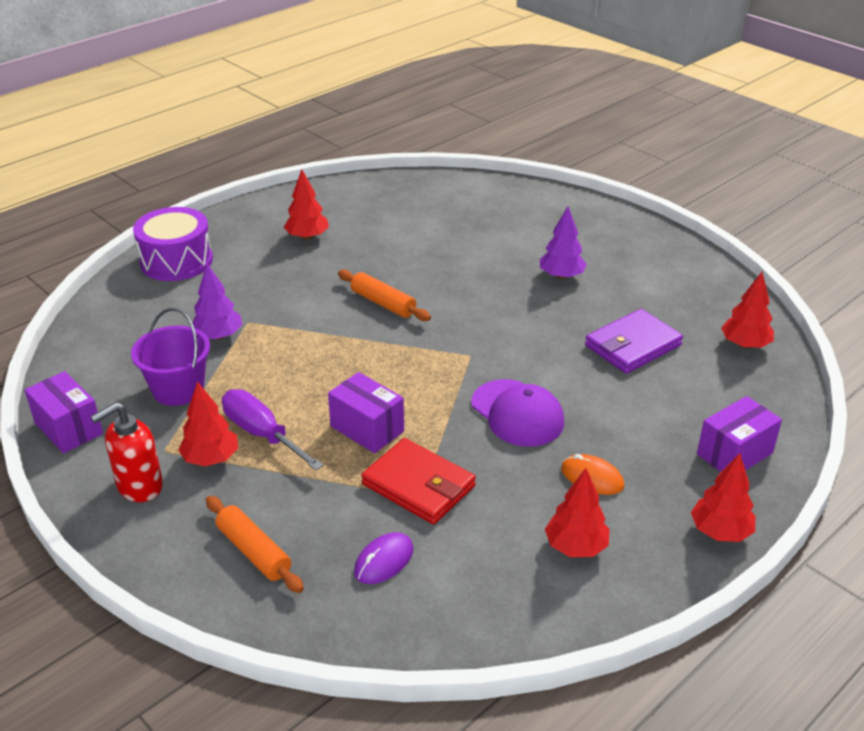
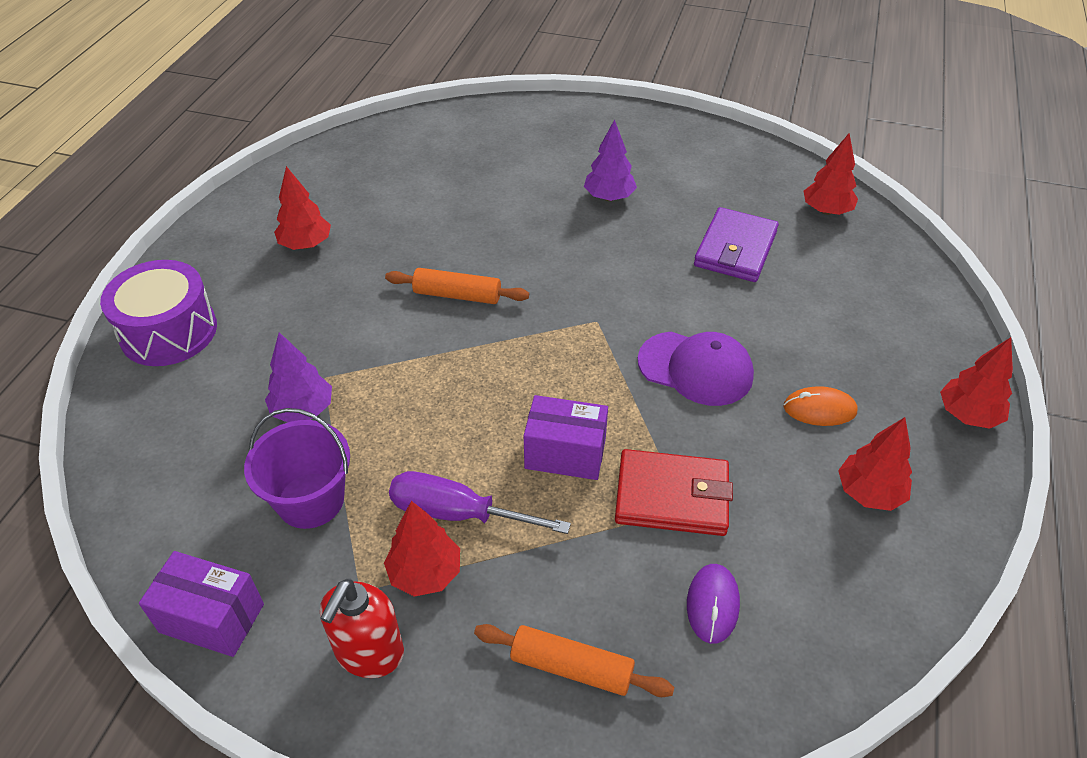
camera: 30 degrees left, 10 degrees up
purple box [697,396,782,472] -> none

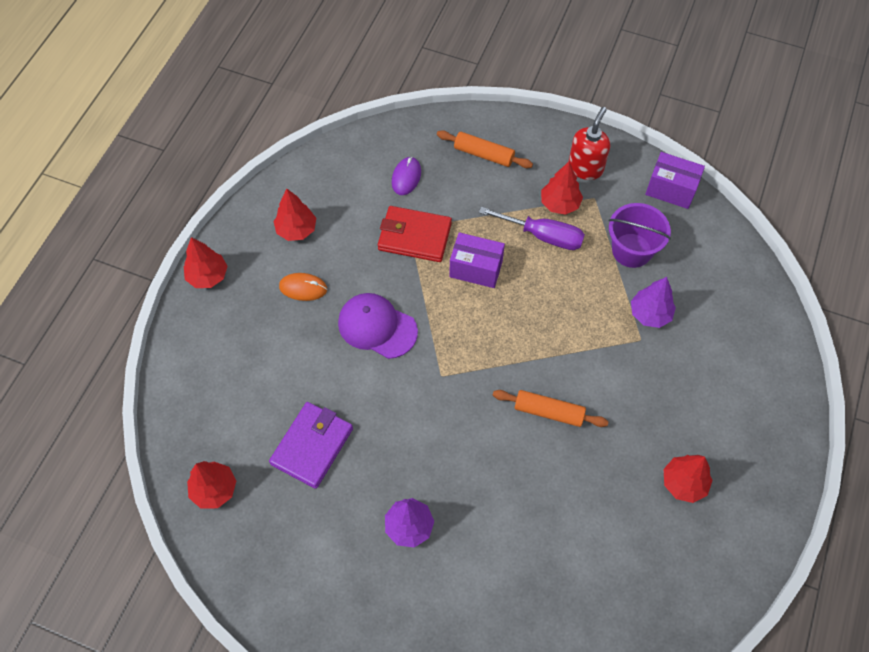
camera: 175 degrees left, 15 degrees up
purple drum [100,260,217,366] -> none

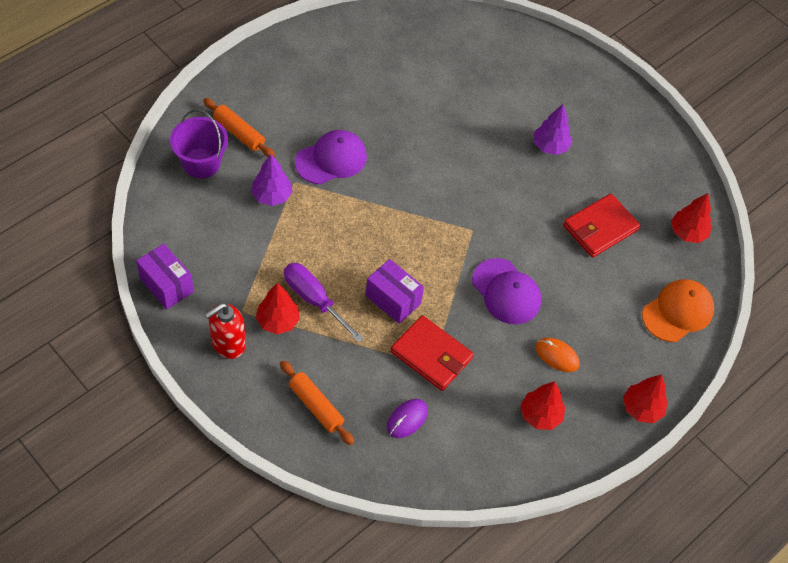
camera: 160 degrees left, 5 degrees down
purple wallet [269,402,353,489] -> red wallet [563,194,640,257]
orange rolling pin [493,390,609,427] -> orange rolling pin moved to [203,98,275,157]
purple bucket [609,203,671,268] -> purple bucket moved to [170,109,228,178]
red tree [664,455,712,503] -> none
none -> purple cap [295,130,367,185]
none -> orange cap [642,279,714,342]

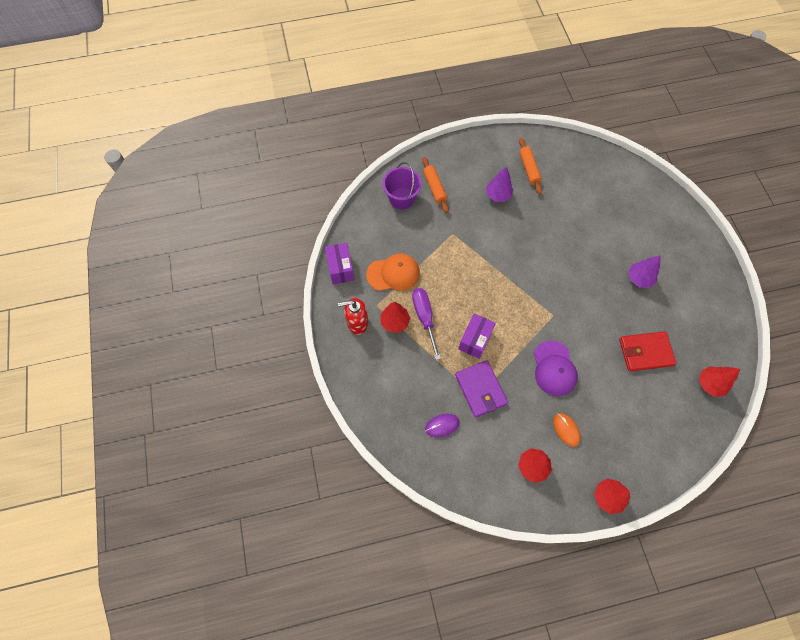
camera: 35 degrees right, 10 degrees up
purple tree [251,154,293,206] -> purple tree moved to [486,167,513,202]
orange rolling pin [280,360,354,445] -> orange rolling pin moved to [519,138,542,194]
purple cap [295,130,367,185] -> none
purple box [366,259,424,324] -> purple box turned 45 degrees clockwise [458,314,496,359]
red wallet [391,315,474,391] -> purple wallet [455,360,508,418]
orange cap [642,279,714,342] -> orange cap moved to [366,254,420,291]

